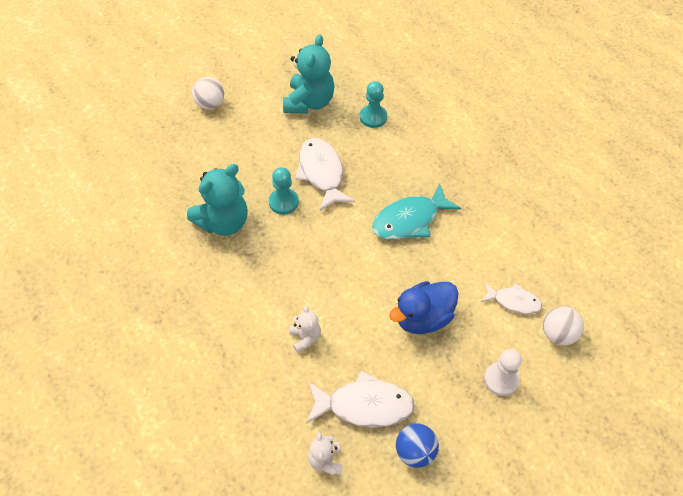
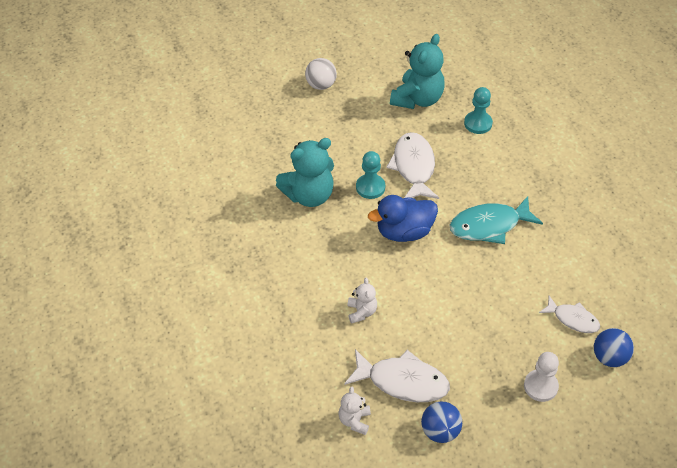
camera: 15 degrees right, 5 degrees down
blue duck [389,281,459,334] -> blue duck moved to [368,195,438,242]
white ball [543,306,584,345] -> blue ball [594,328,634,367]

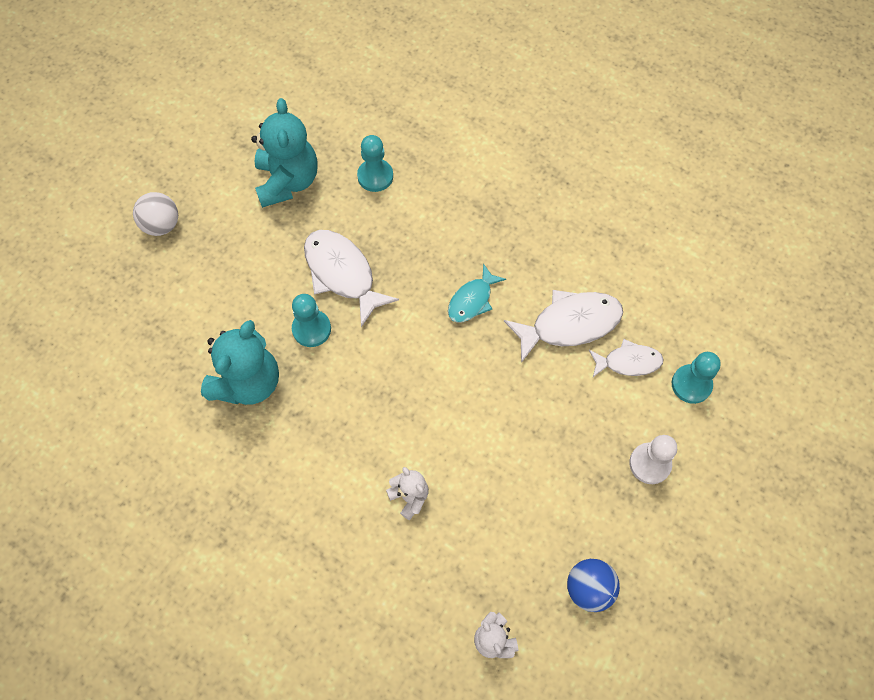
camera: 35 degrees left, 15 degrees up
white fish [344,349,450,402] -> white fish moved to [504,290,623,363]
blue duck [368,195,438,242] -> none
turquoise fish [450,196,543,244] -> turquoise fish [448,263,506,323], size x0.61
blue ball [594,328,634,367] -> turquoise pawn [672,352,721,404]

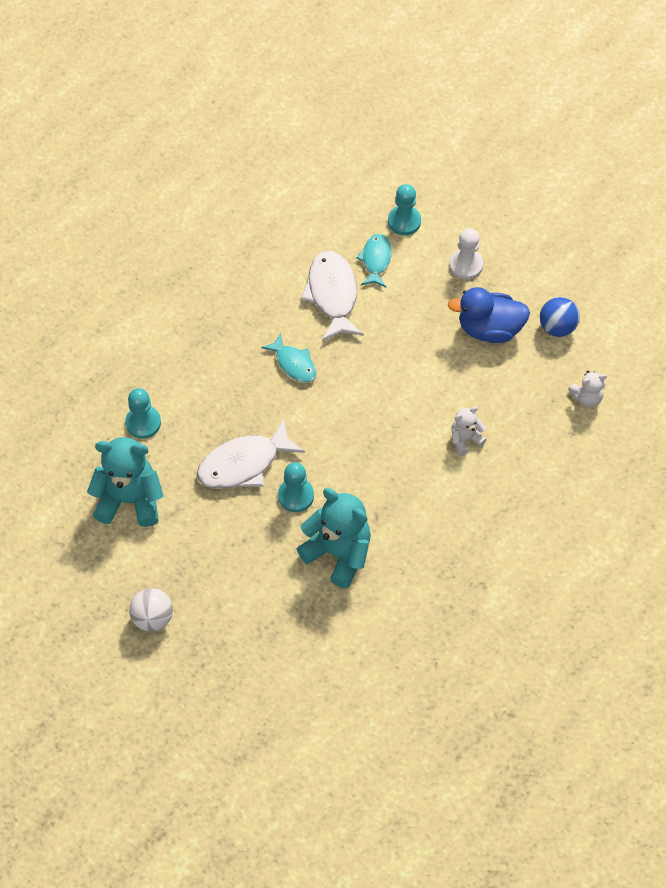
camera: 80 degrees left, 5 degrees down
white fish [589,339,664,377] -> turquoise fish [356,234,392,287]
none -> blue duck [448,287,530,343]

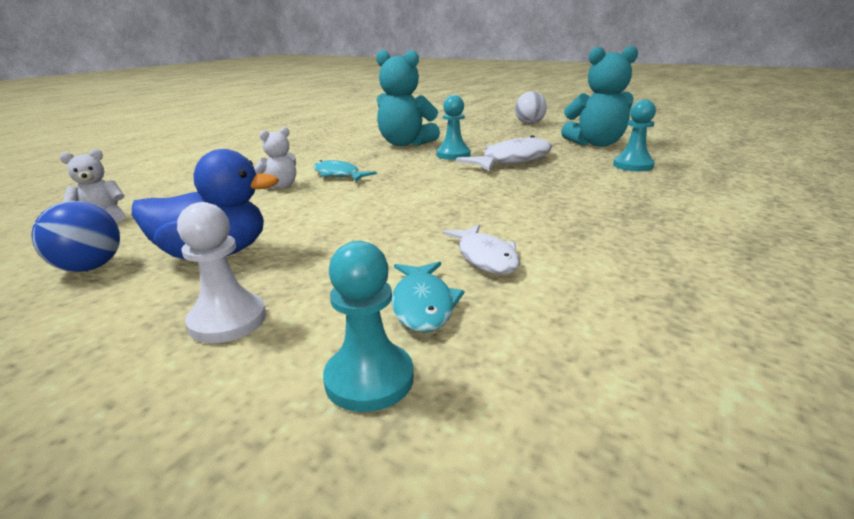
camera: 170 degrees right, 35 degrees down
turquoise fish [261,333,316,383] -> turquoise fish moved to [313,160,377,181]
white fish [301,251,364,341] -> white fish [442,225,520,274], size x0.61

